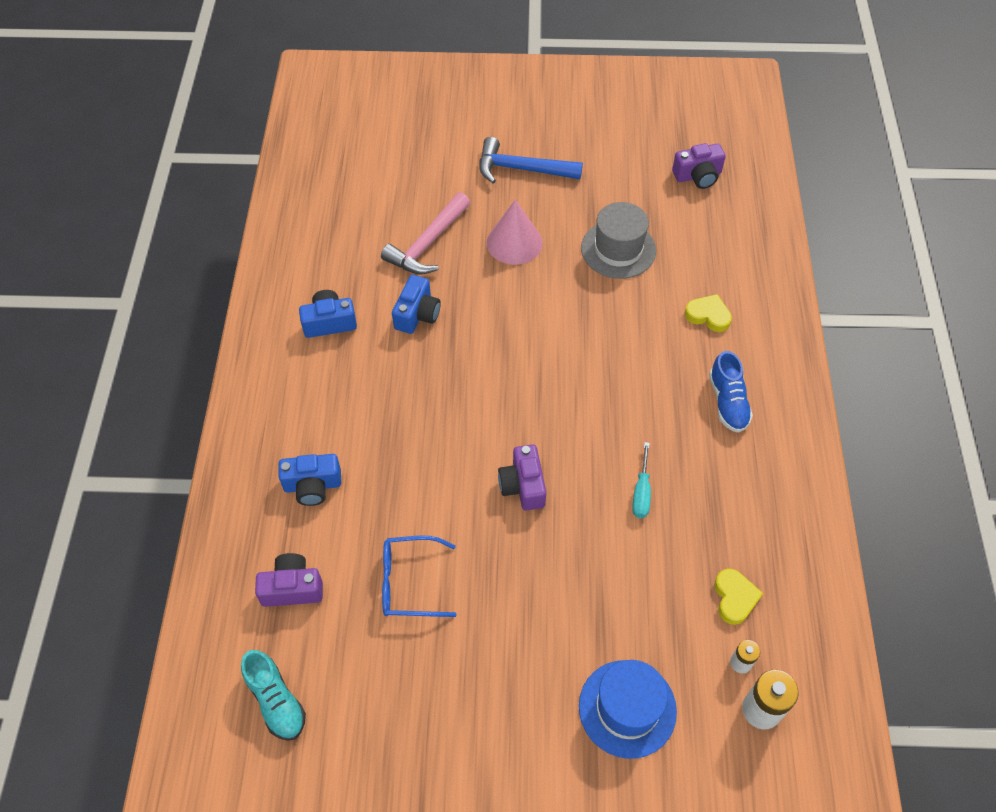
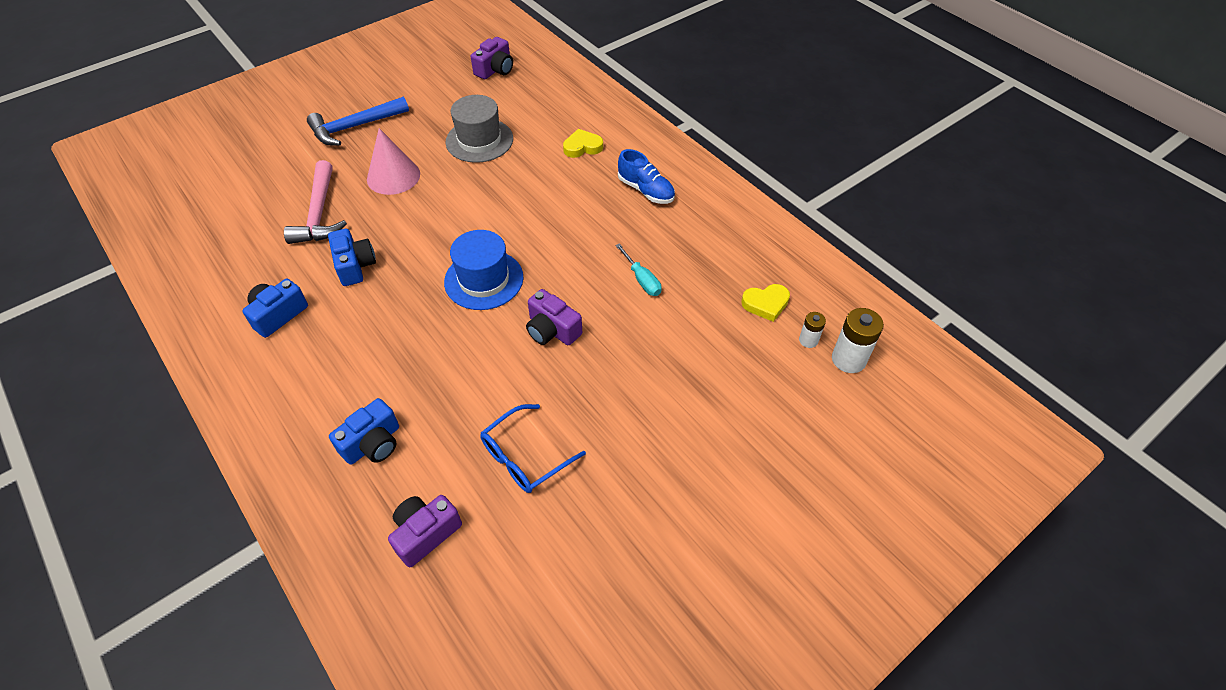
camera: 40 degrees left, 5 degrees down
turquoise shoe [241,650,306,741] -> none
blue hat [579,660,677,759] -> blue hat moved to [444,230,523,310]
yellow heart [714,569,763,625] -> yellow heart turned 120 degrees clockwise [741,284,790,322]

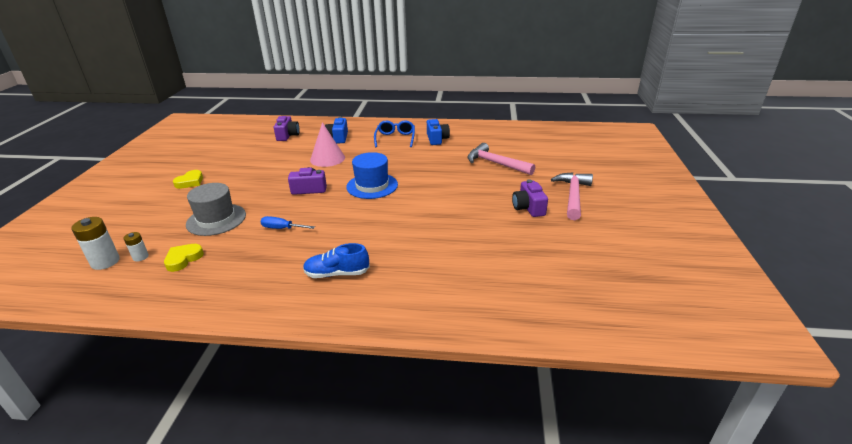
camera: 135 degrees right, 20 degrees down
blue hammer [307,96,409,146] -> pink hammer [551,173,593,220]
blue camera [328,229,376,286] -> none
pink cone [367,128,420,195] -> pink cone moved to [310,122,345,167]
grey hat [446,95,513,163] -> grey hat moved to [186,183,246,236]
purple camera [471,37,513,79] -> purple camera moved to [512,179,548,217]
blue glasses [480,404,586,493] -> blue glasses moved to [374,120,415,147]
yellow heart [563,129,603,158] -> yellow heart moved to [173,170,203,189]
turquoise screwdriver [615,243,662,296] -> blue screwdriver [260,216,315,229]

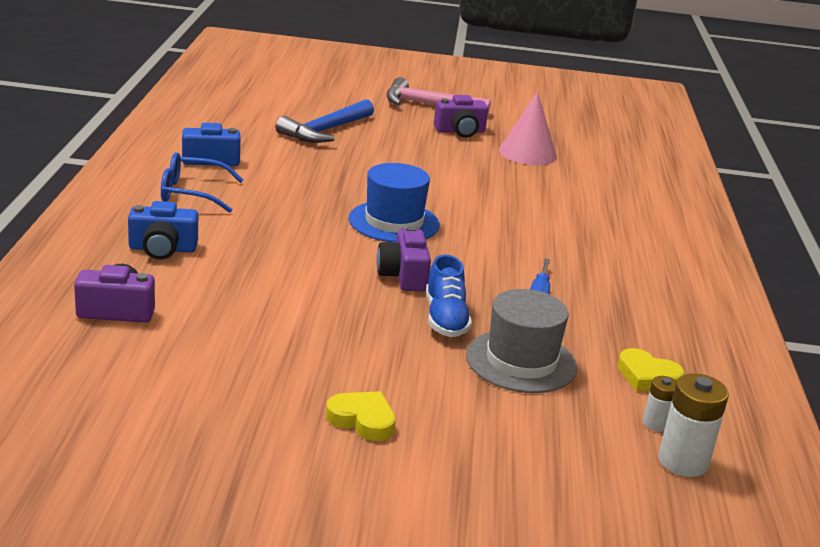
camera: 95 degrees left, 5 degrees down
blue shoe [303,243,370,278] -> blue shoe moved to [426,254,472,337]
pink cone [310,122,345,167] -> pink cone moved to [499,91,557,165]
pink hammer [467,143,535,175] -> blue hammer [276,99,374,143]

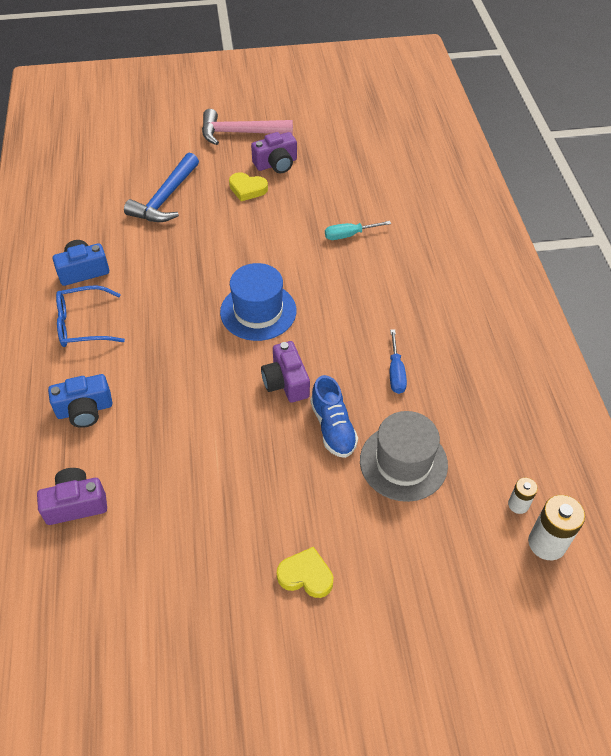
camera: 10 degrees left, 25 degrees up
pink cone [499,91,557,165] -> none
yellow heart [617,348,685,391] -> yellow heart moved to [229,172,268,201]
none -> turquoise screwdriver [325,221,391,240]

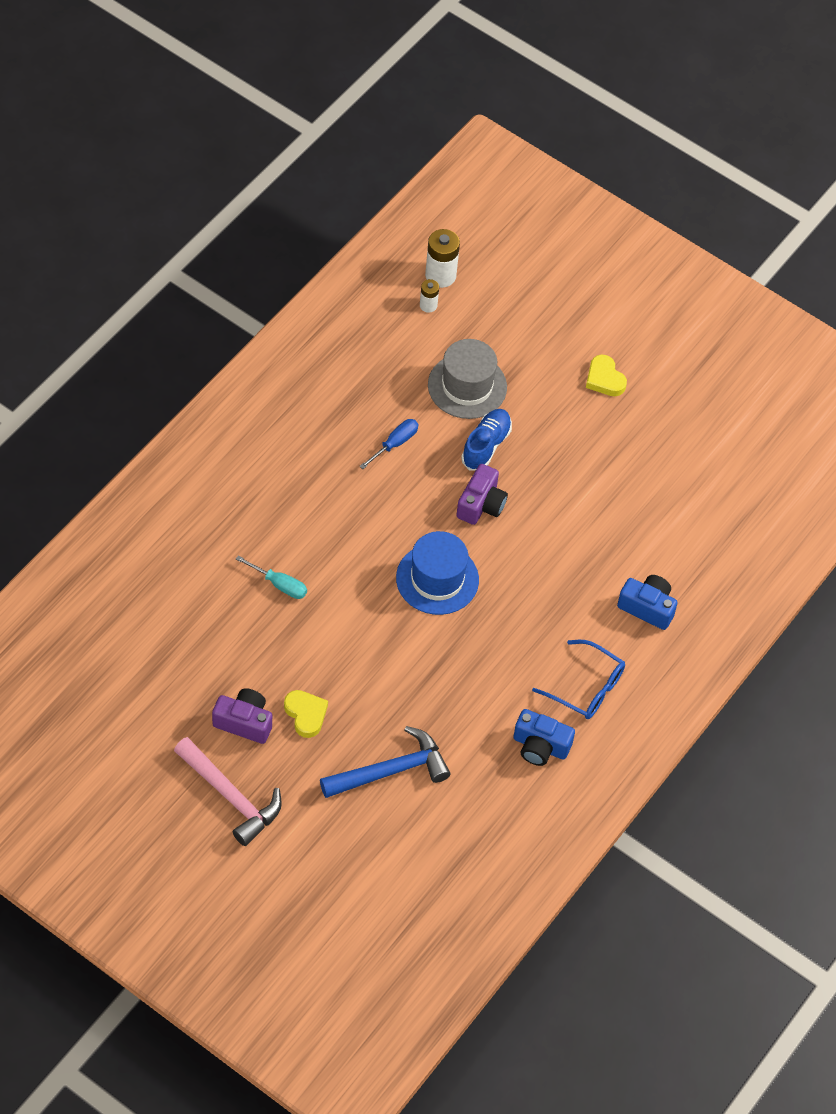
camera: 140 degrees left, 5 degrees up
purple camera [37,468,107,525] -> none

